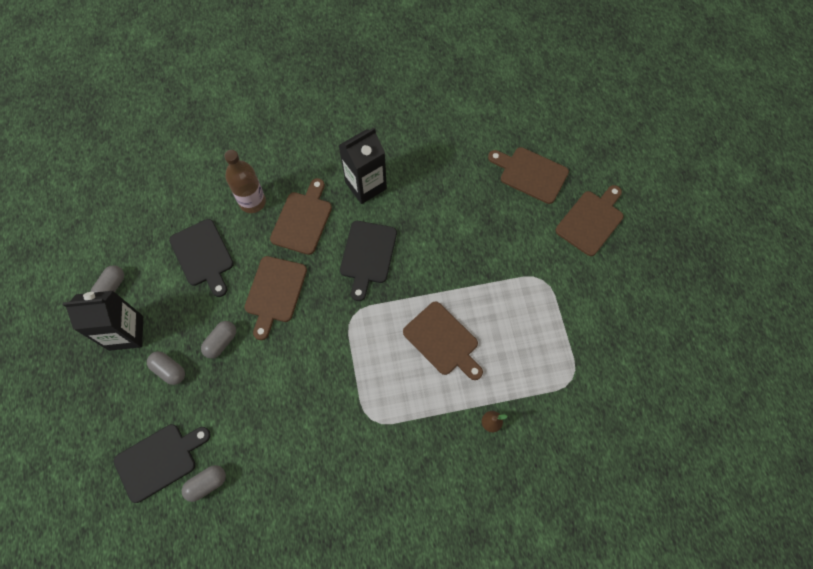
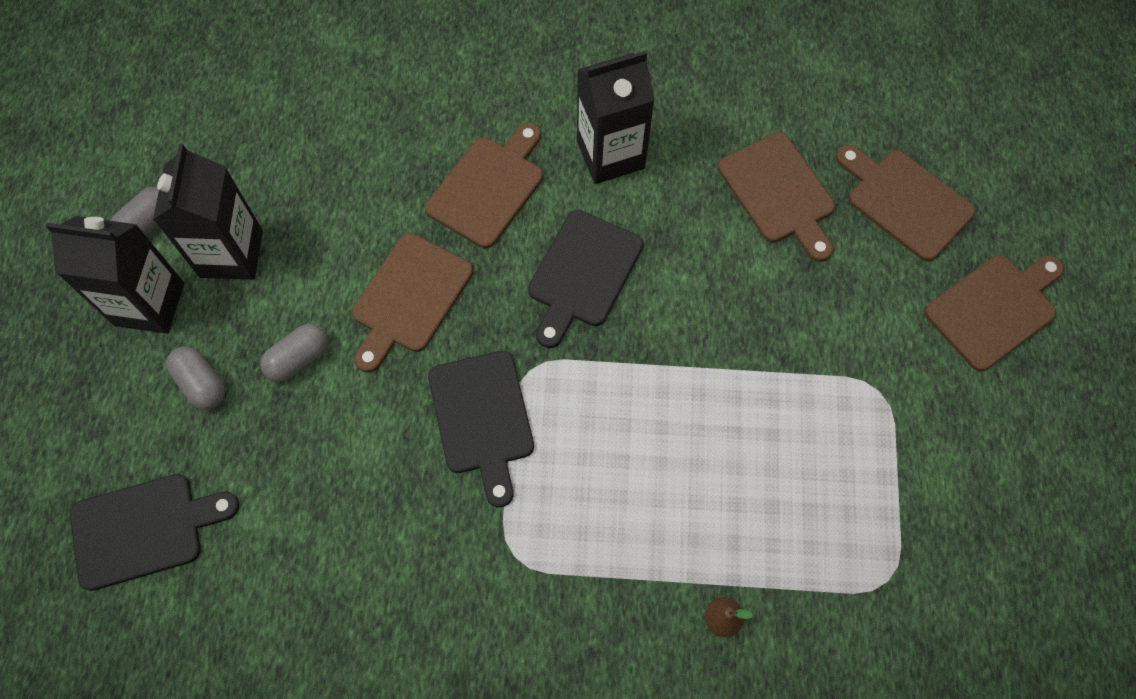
camera: 15 degrees right, 0 degrees up
black cutting board [169,219,234,297] -> black cutting board moved to [428,351,534,507]
grey capsule [182,465,226,502] -> none
brown bottle [224,150,266,213] -> none
brown cutting board [403,301,483,380] -> brown cutting board moved to [718,132,835,262]
none -> black carton [153,144,263,280]

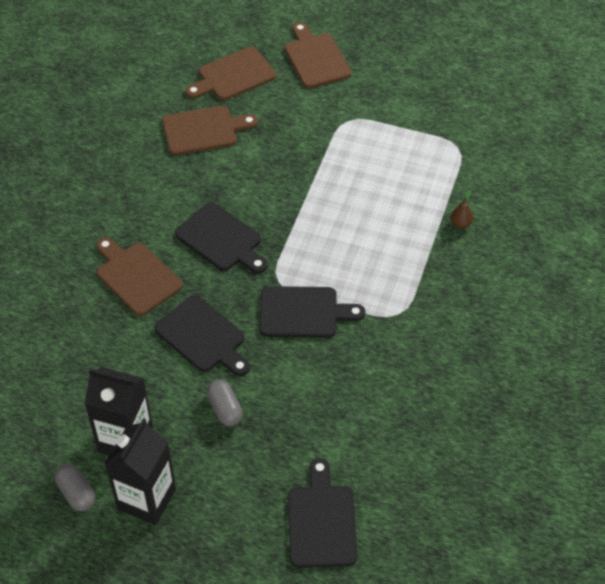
camera: 75 degrees left, 15 degrees down
grey capsule [166,346,225,410] -> none
brown cutting board [352,233,473,373] -> black cutting board [154,295,250,376]
black carton [577,51,655,184] -> none

